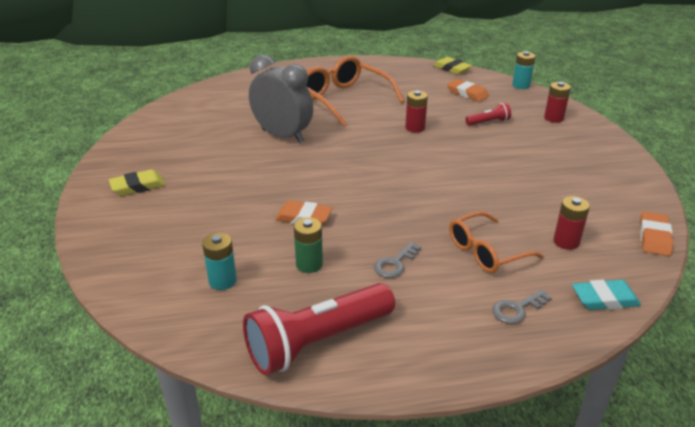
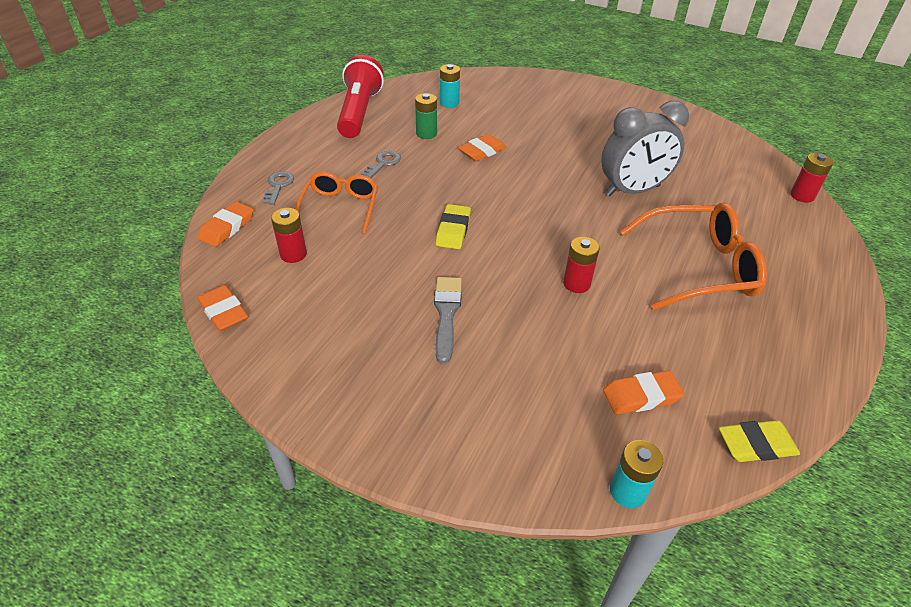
camera: 125 degrees right, 10 degrees up
yellow eraser [109,170,165,196] -> yellow eraser moved to [436,204,471,249]
grey key [374,242,421,278] -> grey key turned 45 degrees clockwise [361,151,401,178]
red flashlight [466,102,511,126] -> none
red battery [544,82,571,123] -> red battery moved to [790,153,833,203]
turquoise eraser [572,280,641,310] -> orange eraser [198,201,253,247]
none -> grey brush [434,277,462,364]

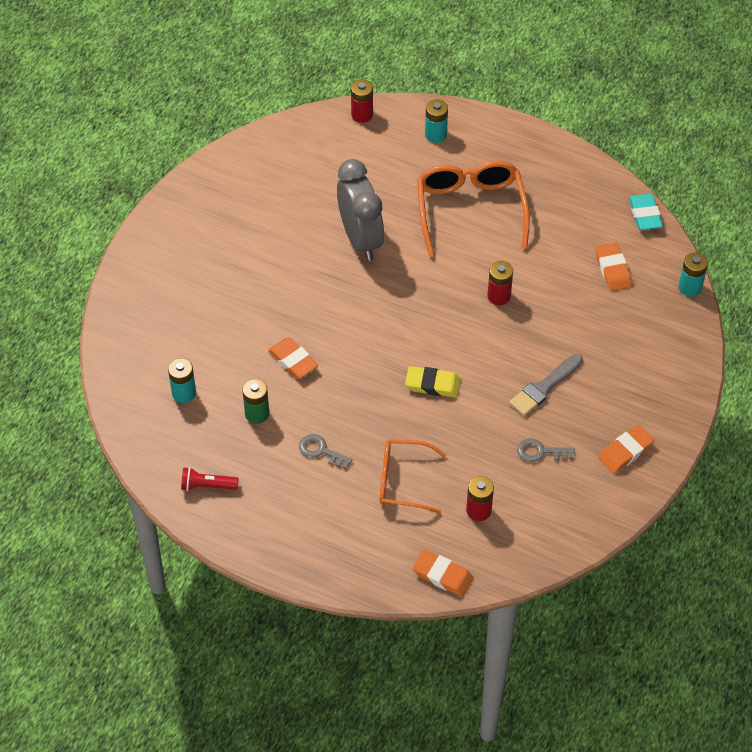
camera: 90 degrees left, 10 degrees up
orange eraser [198,285,248,331] -> orange eraser moved to [598,425,655,473]
grey key [263,171,294,205] -> grey key moved to [517,438,575,462]
red flashlight [337,55,384,138] -> red flashlight [181,467,239,491], size x0.46
grey brush [434,277,462,364] -> grey brush turned 45 degrees counterclockwise [509,354,583,416]
yellow eraser [719,420,800,462] -> turquoise eraser [629,194,663,230]
none -> turquoise battery [425,99,448,143]

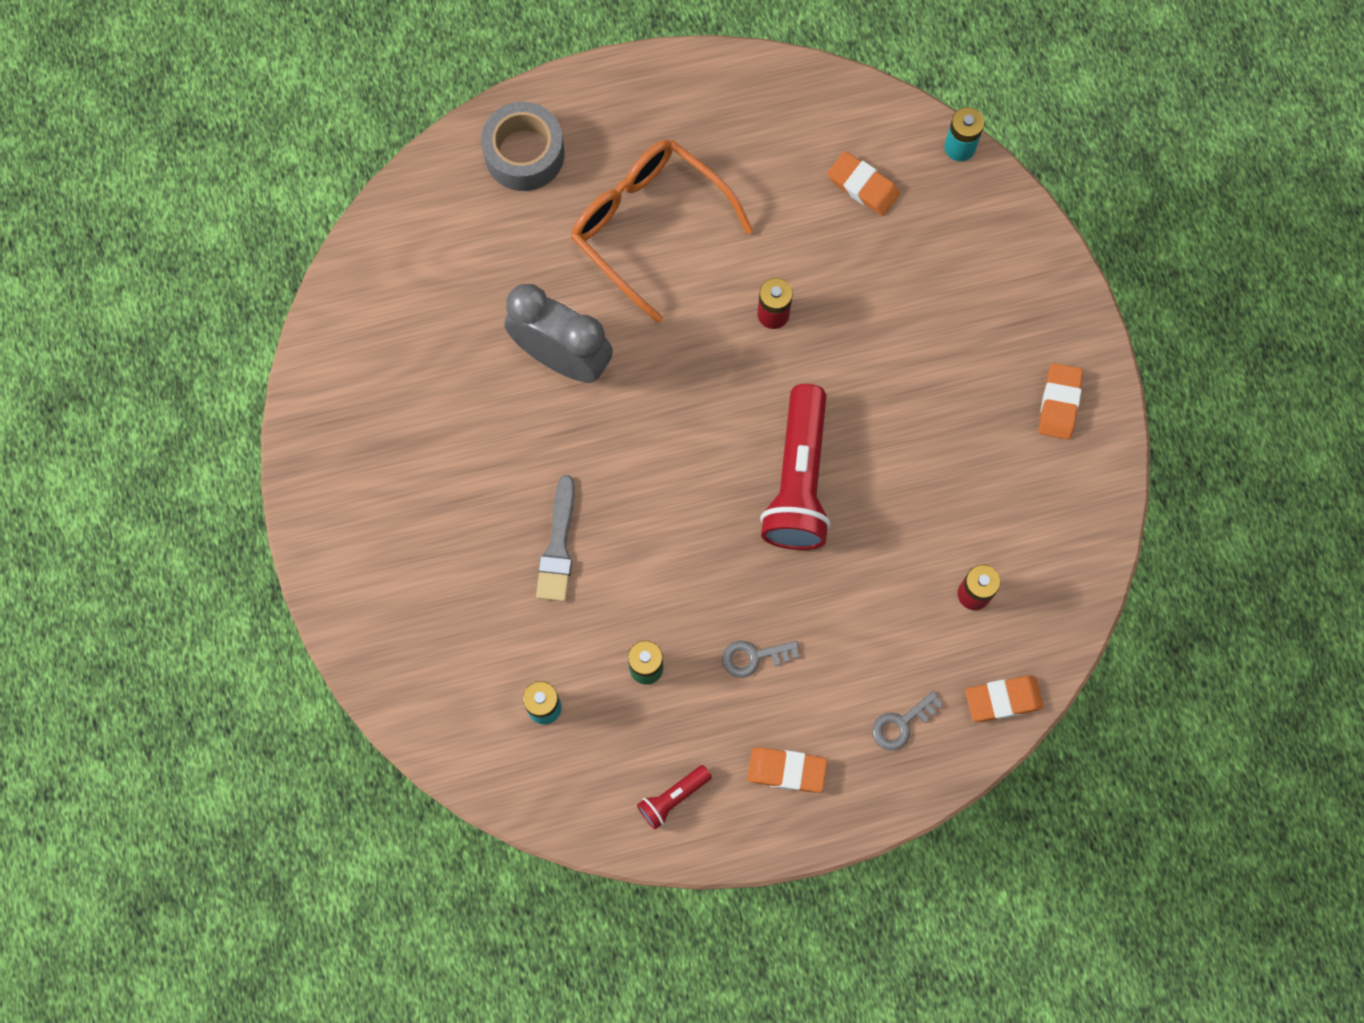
camera: 40 degrees left, 20 degrees up
orange eraser [268,337,318,379] -> orange eraser moved to [747,748,827,793]
red battery [351,79,373,123] -> none
orange glasses [380,439,446,514] -> none
yellow eraser [405,366,461,398] -> red flashlight [760,384,831,550]
turquoise battery [425,99,448,143] -> grey tape [481,102,564,191]
grey brush [509,354,583,416] -> grey brush moved to [536,475,575,602]
grey key [517,438,575,462] -> grey key moved to [872,691,943,750]
turquoise eraser [629,194,663,230] -> none

